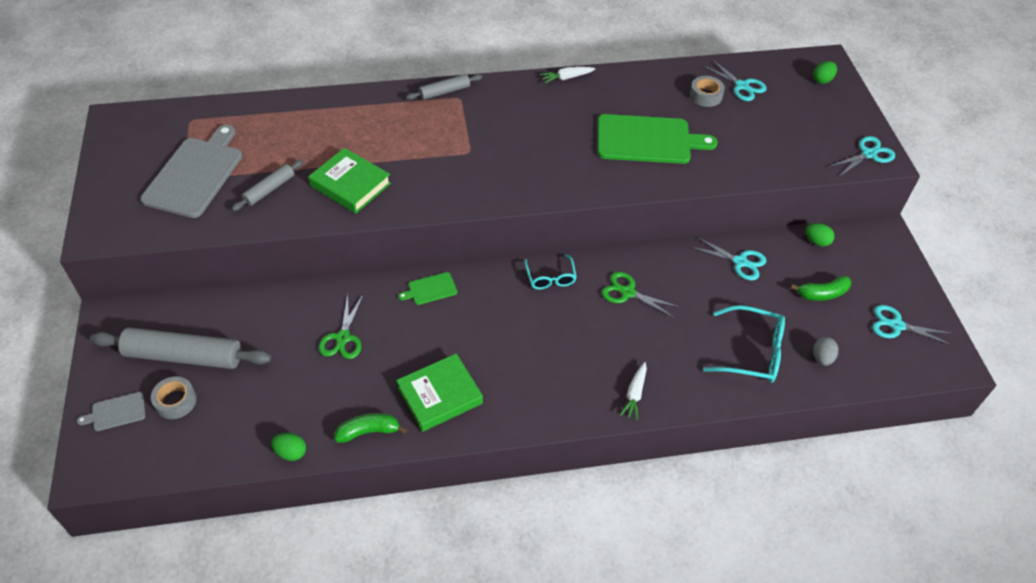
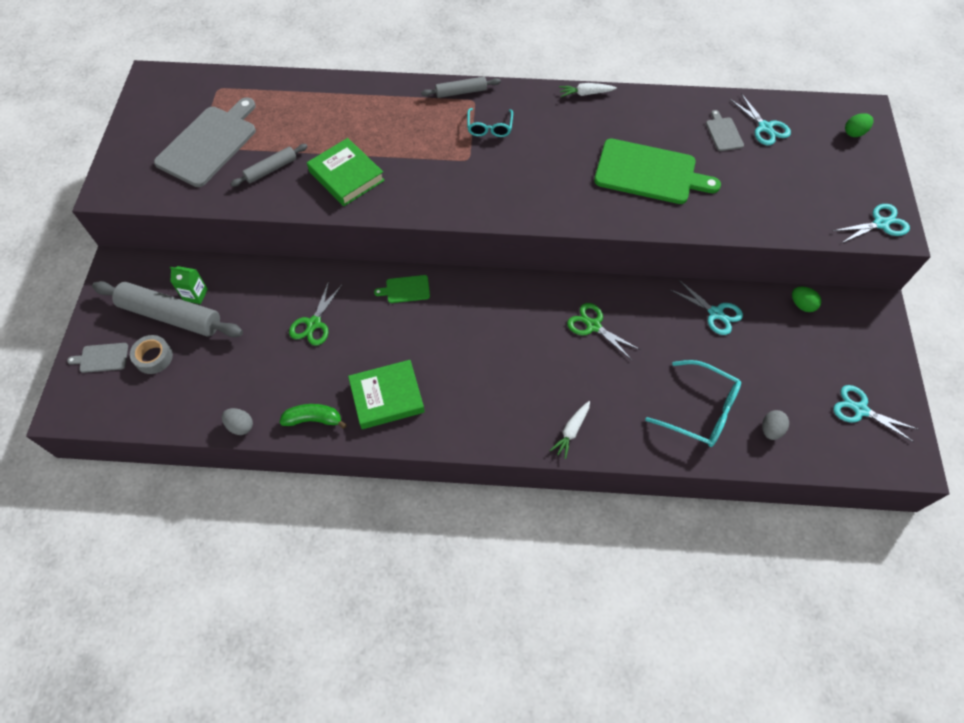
camera: 15 degrees right, 10 degrees up
green egg [271,433,306,461] -> grey egg [222,408,253,435]
turquoise glasses [524,254,577,289] -> turquoise glasses moved to [467,108,513,137]
grey tape [690,76,725,107] -> grey cutting board [706,110,744,151]
green banana [791,276,852,301] -> none
none -> green carton [170,266,208,304]

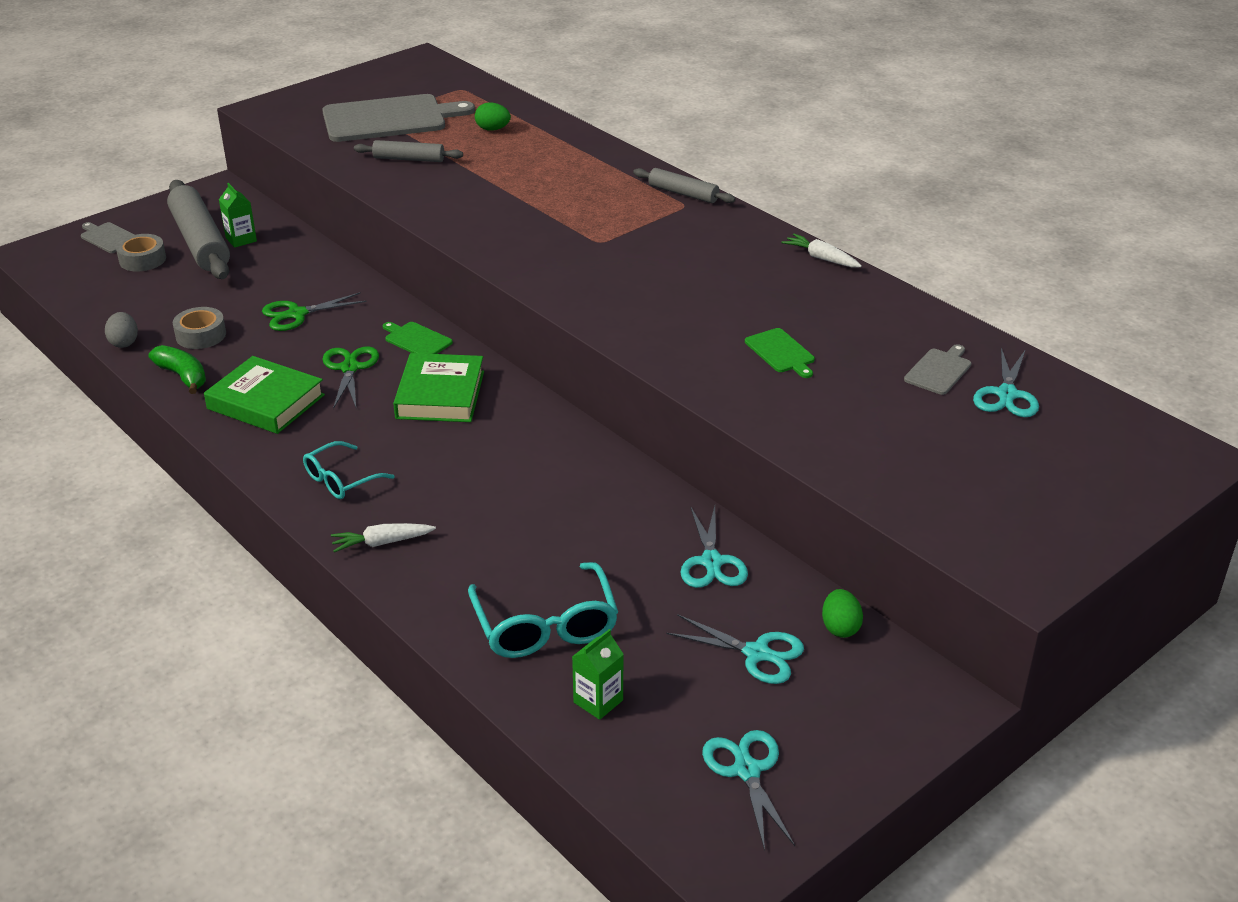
camera: 45 degrees right, 25 degrees down
green book [307,138,385,206] -> green book moved to [393,353,484,422]
turquoise glasses [467,108,513,137] -> turquoise glasses moved to [303,441,395,499]
green scissors [567,303,641,360] -> green scissors moved to [322,346,379,409]
green cutting board [594,139,721,204] -> green cutting board [745,328,815,378], size x0.45
grey egg [762,410,789,440] -> green carton [572,629,624,720]
turquoise scissors [833,204,910,243] -> turquoise scissors moved to [666,614,804,684]
green egg [845,113,873,137] -> green egg moved to [475,103,511,131]
none -> grey tape [173,307,226,349]

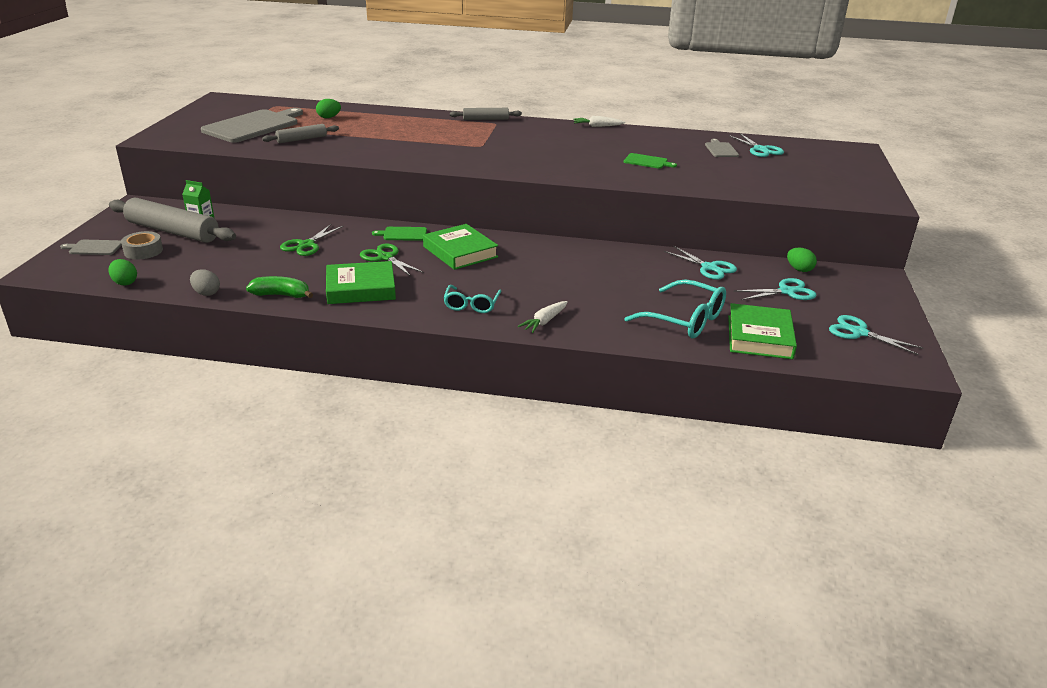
camera: 40 degrees left, 5 degrees down
grey tape [173,307,226,349] -> none
green carton [572,629,624,720] -> green book [728,303,797,359]
none -> green egg [109,259,137,285]

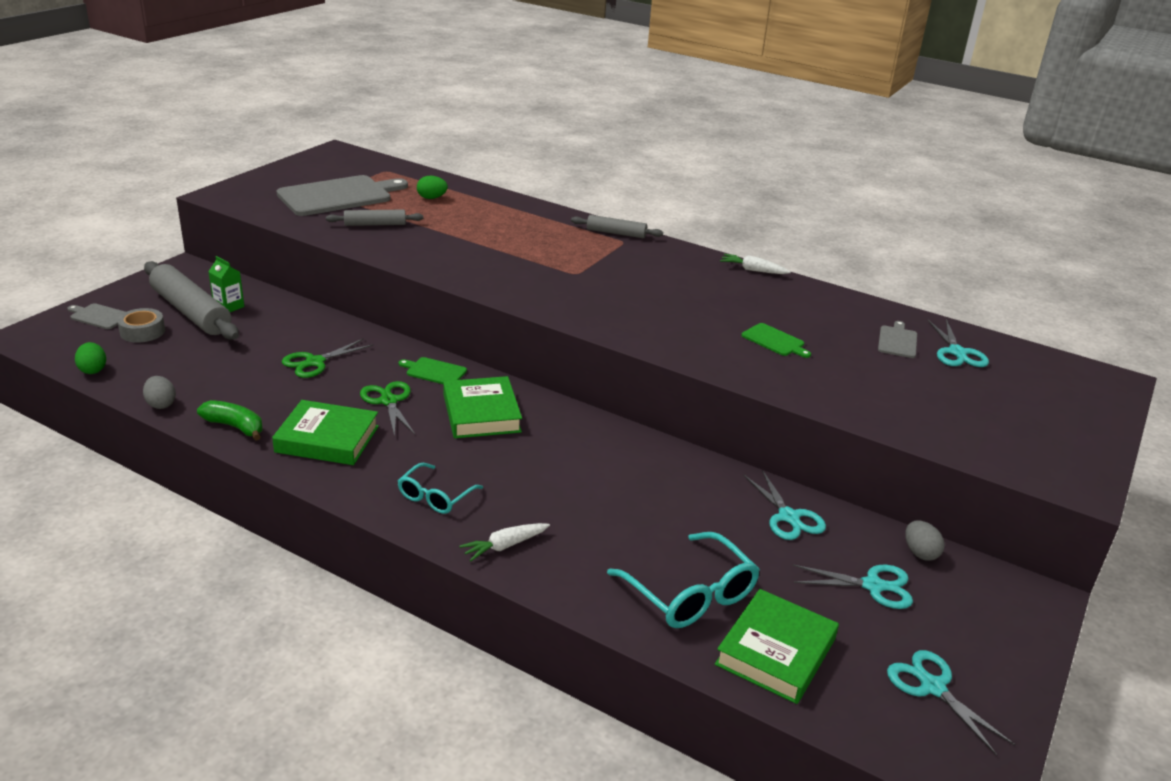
camera: 20 degrees right, 0 degrees up
green egg [787,248,817,272] -> grey egg [905,521,945,561]

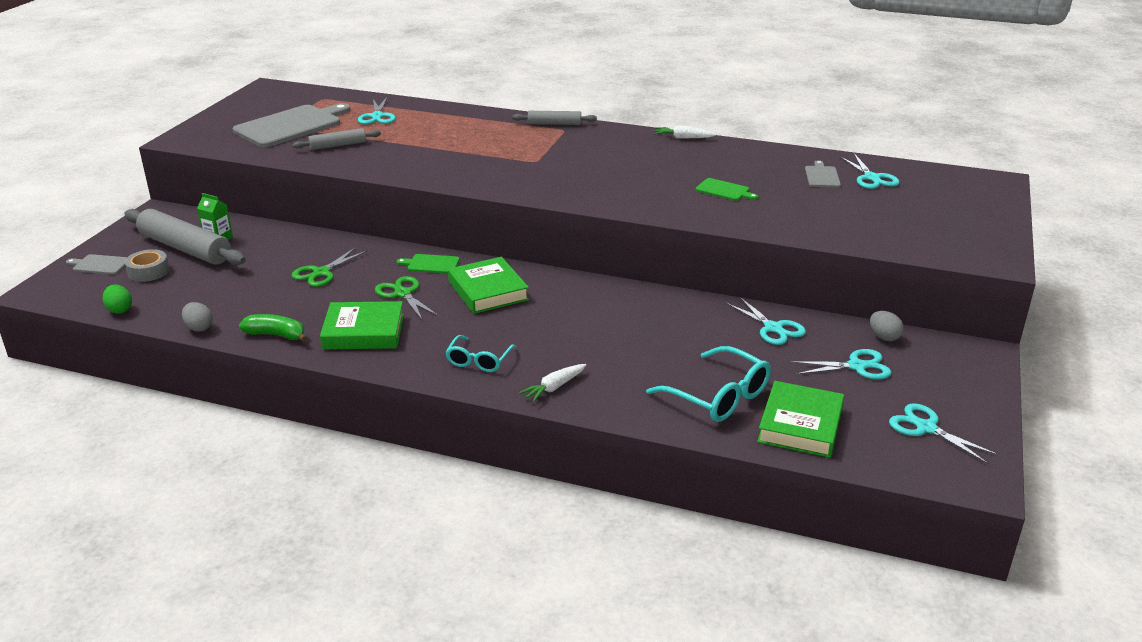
camera: 10 degrees left, 0 degrees up
green egg [417,176,448,199] -> turquoise scissors [358,98,396,124]

